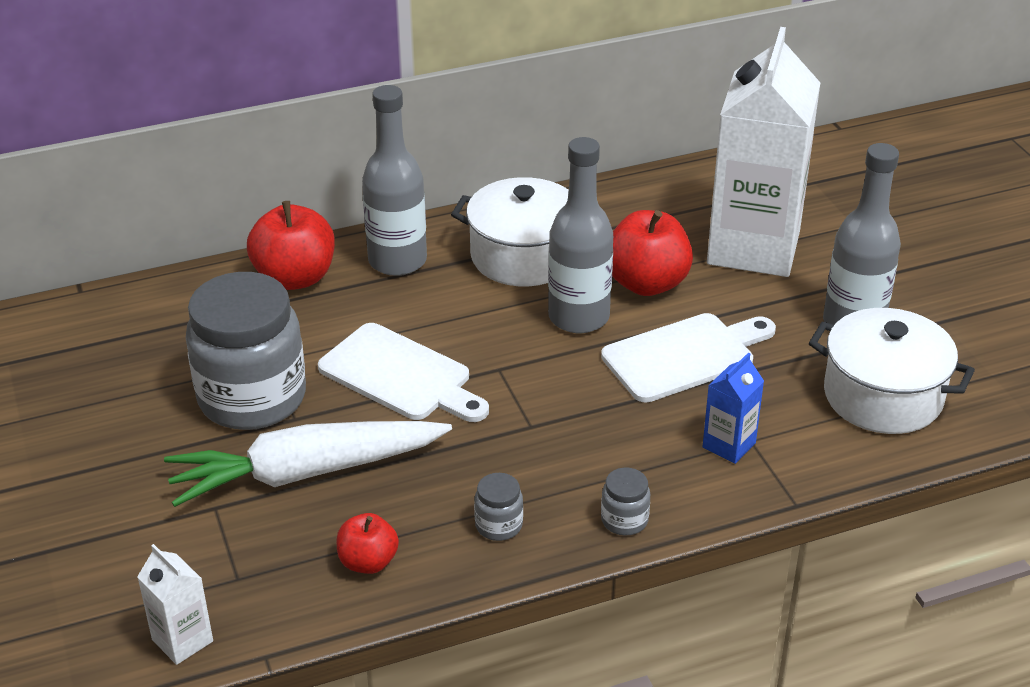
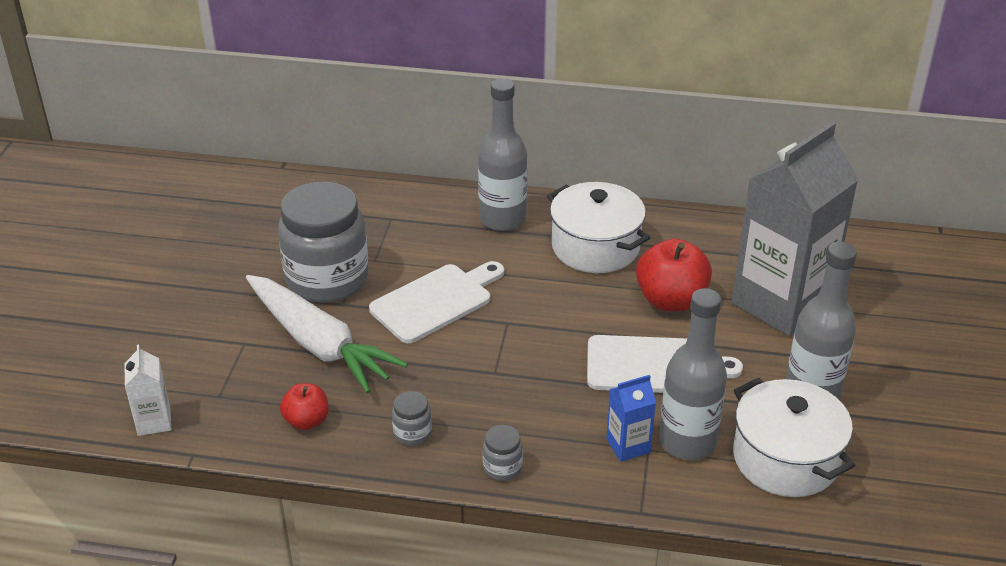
camera: 30 degrees right, 0 degrees up
white carrot [164,421,452,507] -> white carrot turned 150 degrees counterclockwise [246,275,408,393]
red apple [247,201,335,290] -> none
white cutting board [318,323,489,422] -> white cutting board turned 105 degrees counterclockwise [369,261,504,343]
grey bottle [548,137,613,333] -> grey bottle moved to [659,288,727,460]
white carton [707,27,820,277] -> grey carton [731,122,858,336]

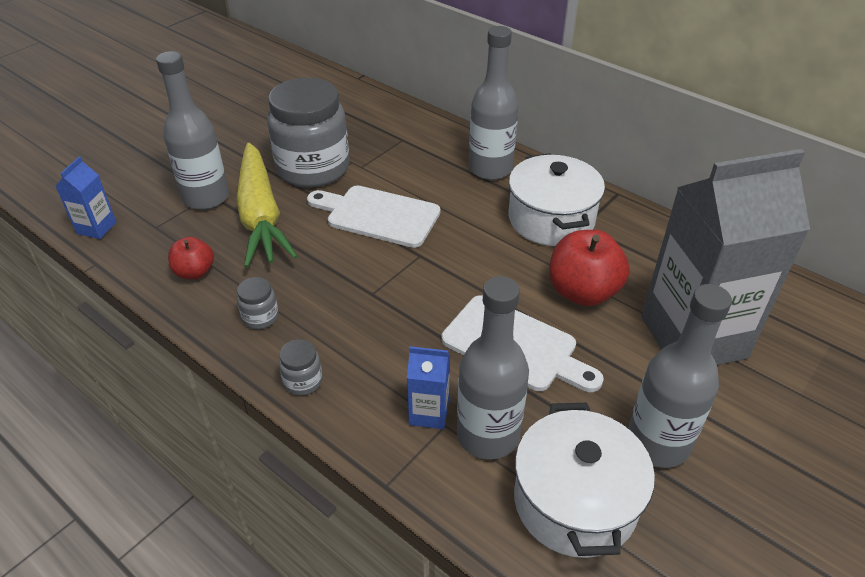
camera: 30 degrees right, 5 degrees up
white carton [125,344,171,436] -> blue carton [55,157,116,239]
white carrot [246,275,408,393] -> yellow carrot [236,143,297,268]
white cutting board [369,261,504,343] -> white cutting board turned 150 degrees counterclockwise [307,185,440,248]
none -> grey bottle [156,51,229,210]

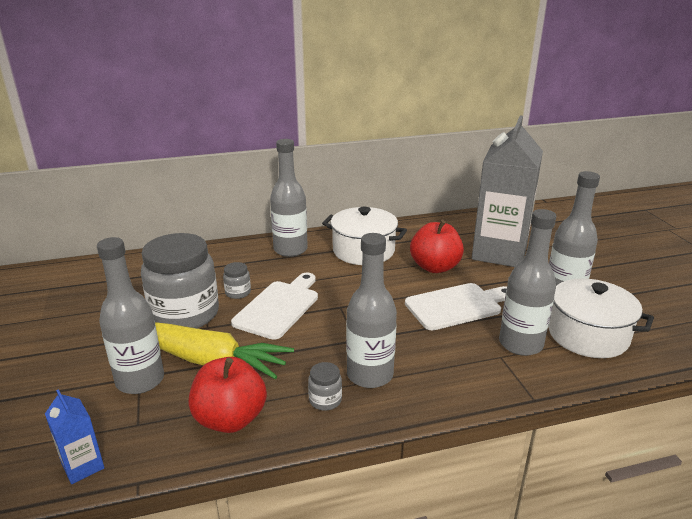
camera: 55 degrees left, 15 degrees down
red apple [168,237,214,279] -> red apple [188,357,267,433], size x1.72
grey jar [279,339,323,396] -> grey jar moved to [223,262,251,299]
white cutting board [307,185,440,248] -> white cutting board turned 150 degrees clockwise [231,273,318,340]
blue carton [407,346,450,429] -> none
none -> grey bottle [346,233,397,388]

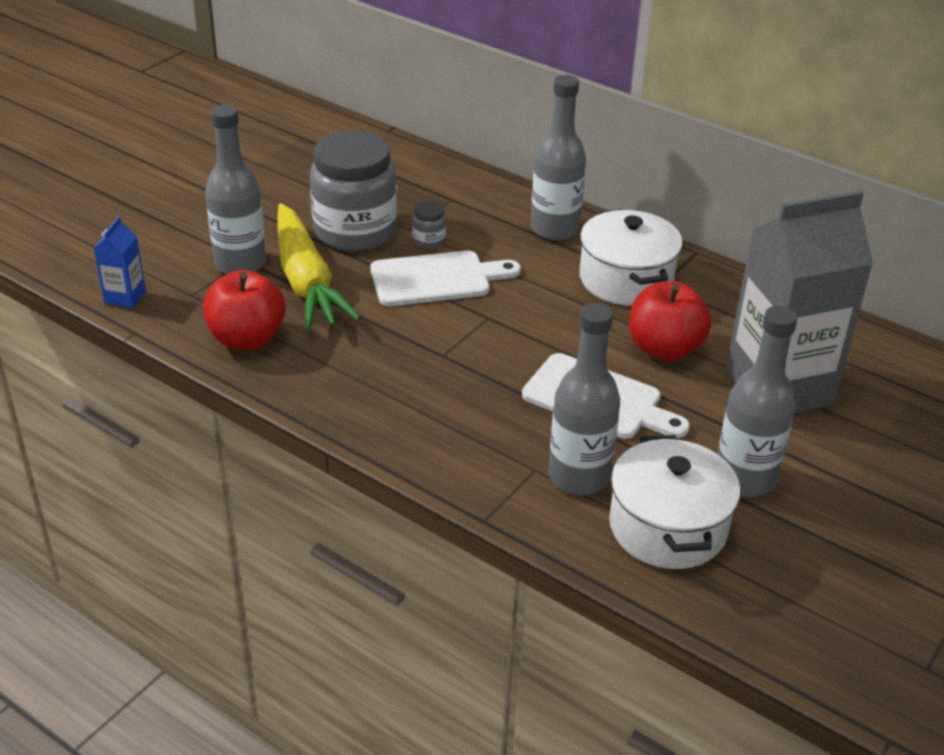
camera: 50 degrees right, 10 degrees up
grey jar [308,362,342,411] -> none
grey bottle [346,233,397,388] -> none

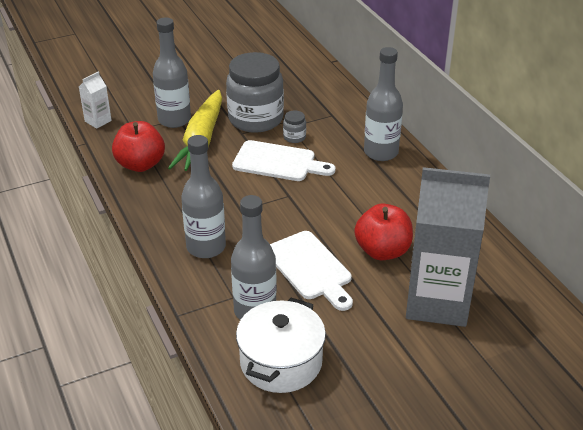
camera: 30 degrees right, 0 degrees up
blue carton [94,216,146,308] -> white carton [79,72,112,129]
white pot [580,209,683,306] -> none
grey bottle [718,305,798,497] -> grey bottle moved to [181,135,226,258]

